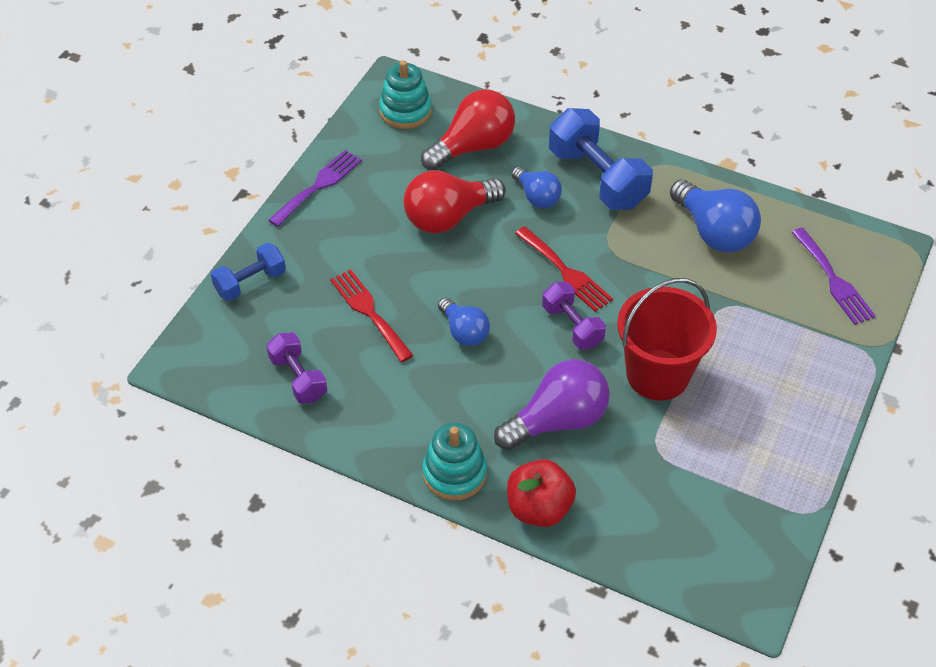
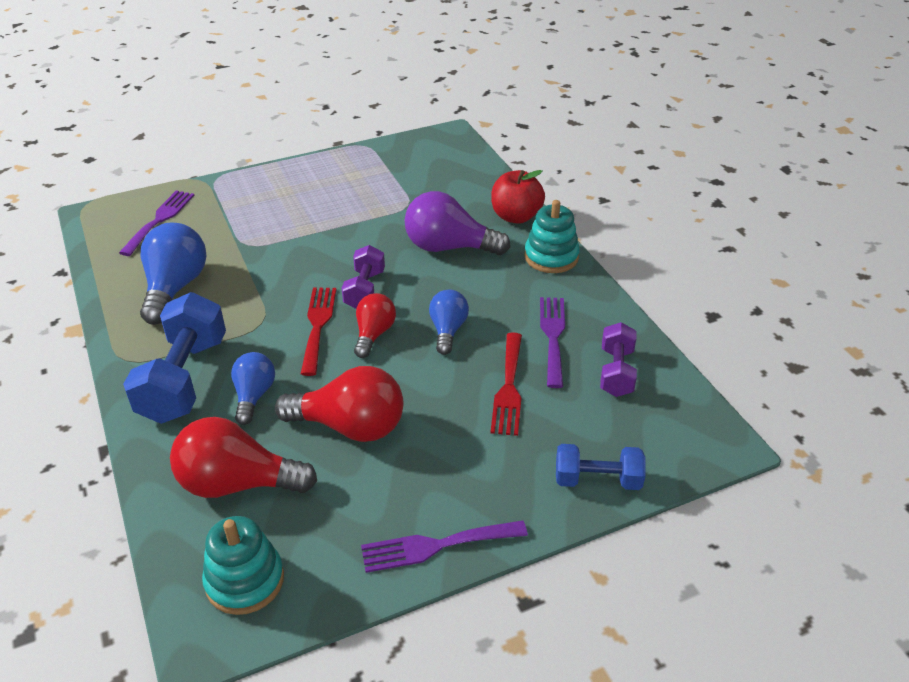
camera: 140 degrees left, 10 degrees down
red bucket [617,278,717,400] -> none
none -> red light bulb [354,293,396,358]
none -> purple fork [540,297,565,388]

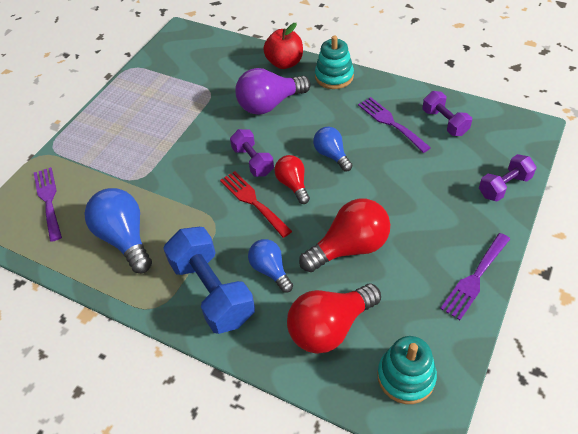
camera: 35 degrees left, 10 degrees up
red fork [490,332,522,436] -> none
blue dumbbell [556,444,646,490] -> purple dumbbell [479,154,536,202]

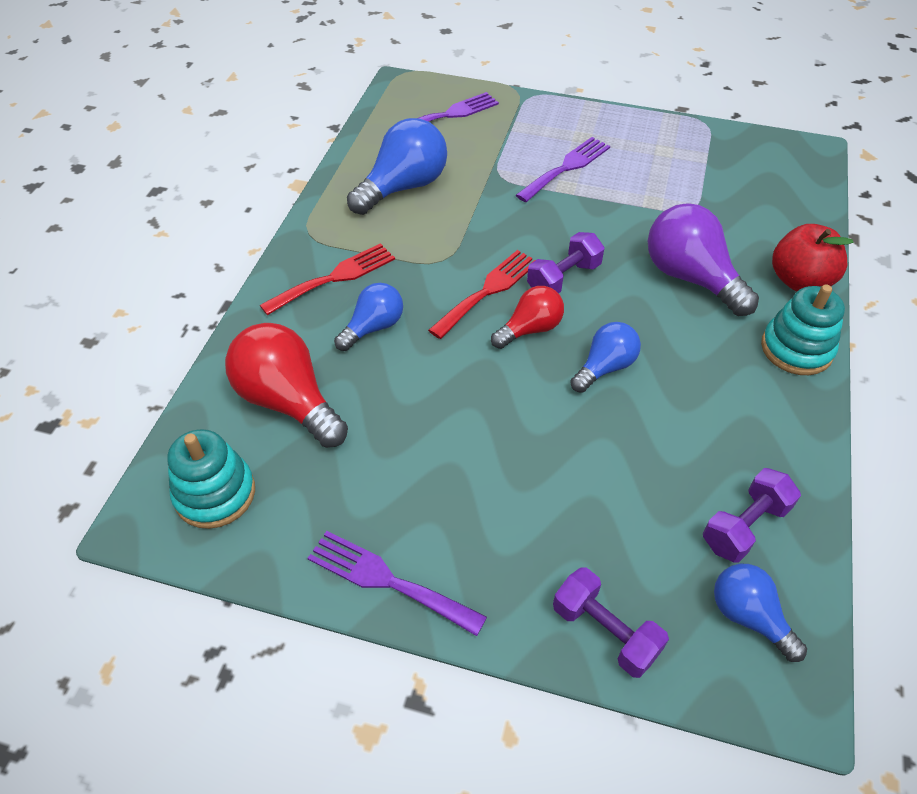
camera: 75 degrees right, 0 degrees up
blue dumbbell [163,227,255,334] -> red fork [260,243,395,315]
red light bulb [299,198,390,272] -> none
purple fork [358,97,431,153] -> purple fork moved to [516,137,610,202]
none -> blue light bulb [714,564,807,662]

